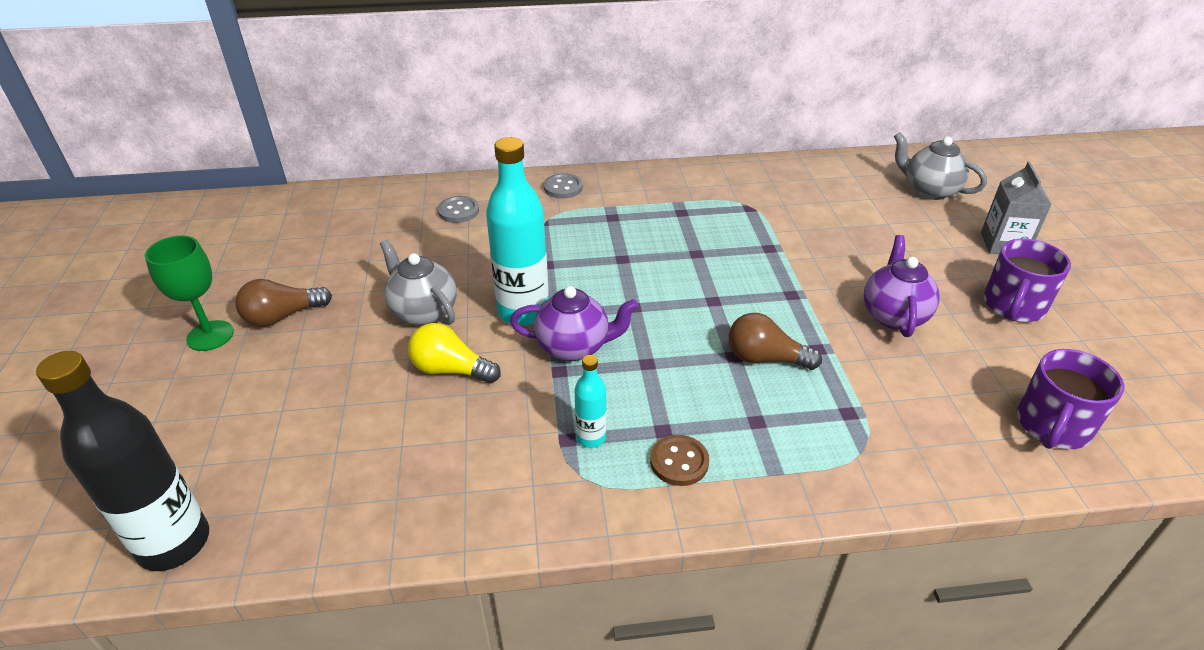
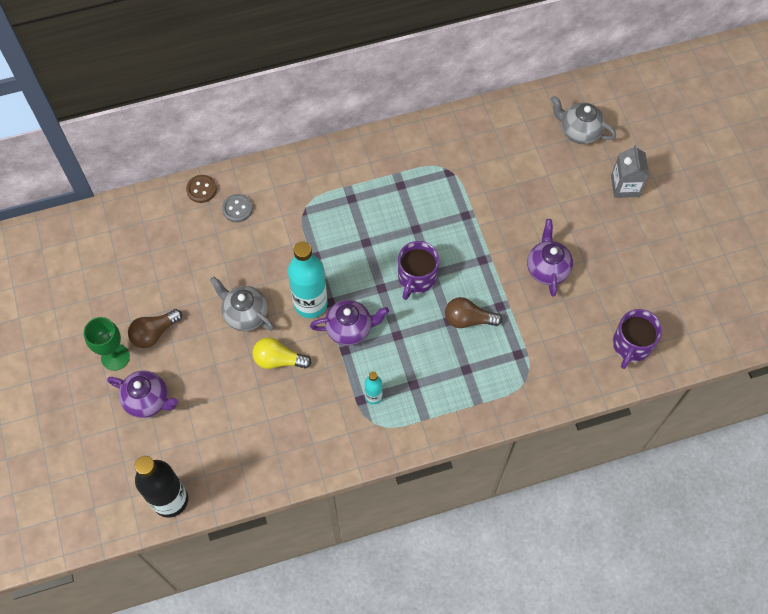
camera: 10 degrees left, 25 degrees up
grey button [543,173,583,199] -> none
brown button [650,435,709,486] -> brown button moved to [186,175,217,203]
purple mug [984,239,1071,322] -> purple mug moved to [398,241,439,300]
none -> purple teapot [107,371,179,418]

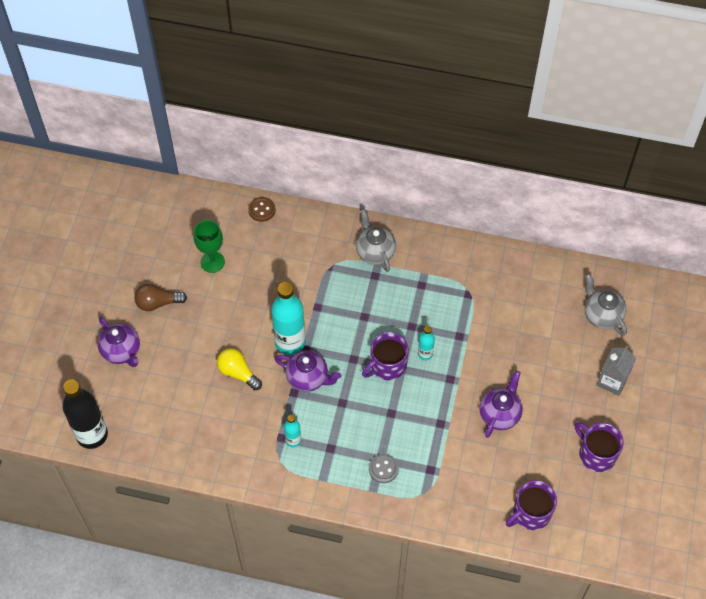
camera: 30 degrees right, 5 degrees down
green goblet [84,317,130,371] -> green goblet moved to [194,220,225,273]
grey teapot [210,277,274,331] -> grey teapot moved to [356,209,396,272]
grey button [222,194,253,222] -> grey button moved to [369,454,399,483]
brown light bulb [445,297,502,328] -> none
none -> turquoise bottle [418,326,435,360]
none -> purple mug [575,422,624,472]

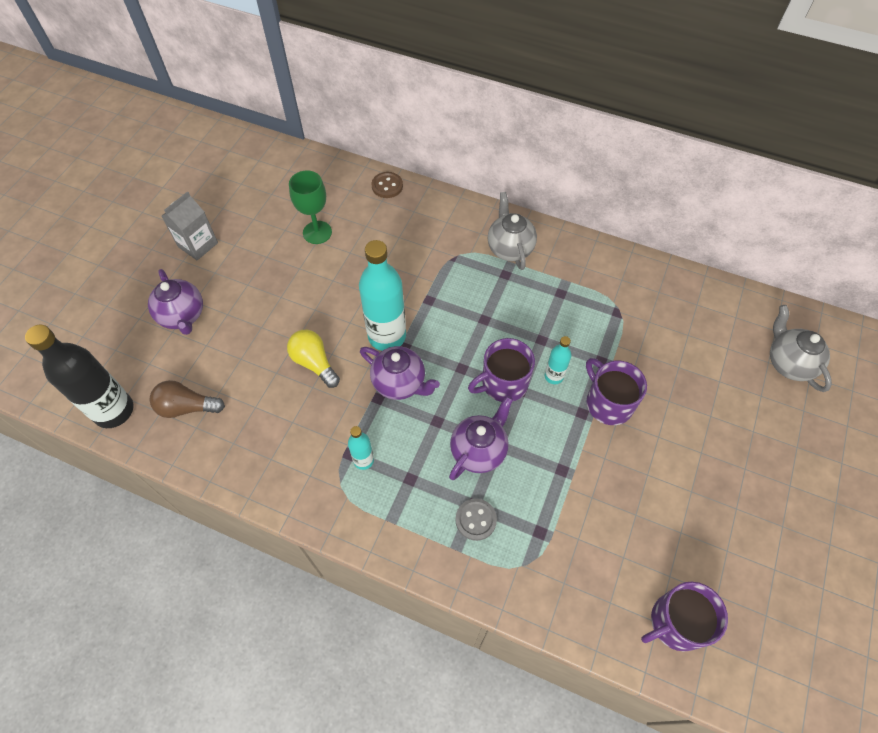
camera: 10 degrees right, 0 degrees up
brown light bulb [134,284,187,311] -> brown light bulb moved to [150,380,225,418]
purple teapot [480,371,523,438] -> purple teapot moved to [449,396,513,480]
purple mug [575,422,624,472] -> purple mug moved to [586,358,647,425]
grey carton [596,346,636,396] -> grey carton moved to [162,191,218,260]

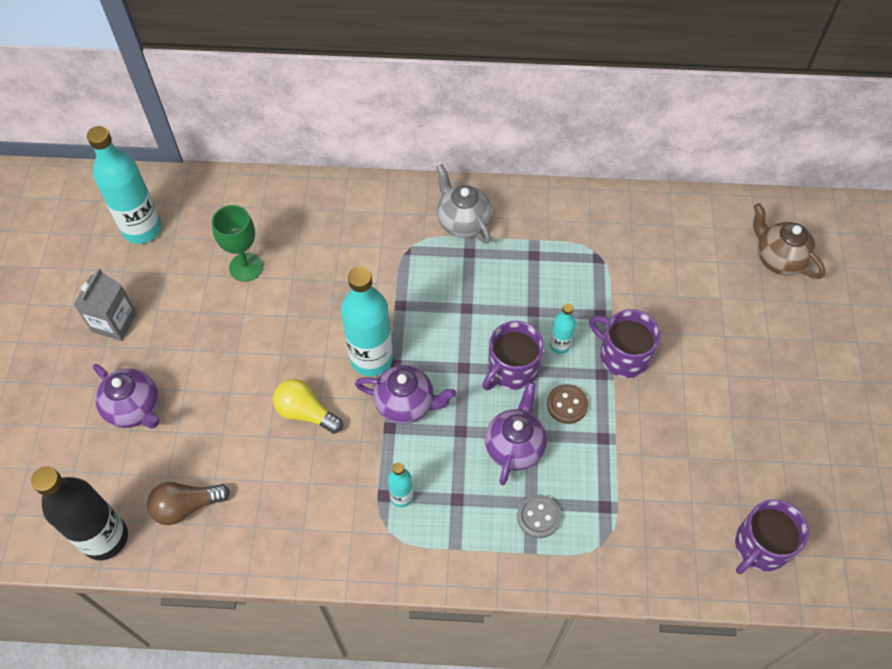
camera: 20 degrees left, 0 degrees up
brown button [371,172,403,198] -> brown button moved to [547,384,588,424]
grey teapot [770,305,832,392] -> brown teapot [753,203,826,279]
none -> turquoise bottle [87,126,162,244]

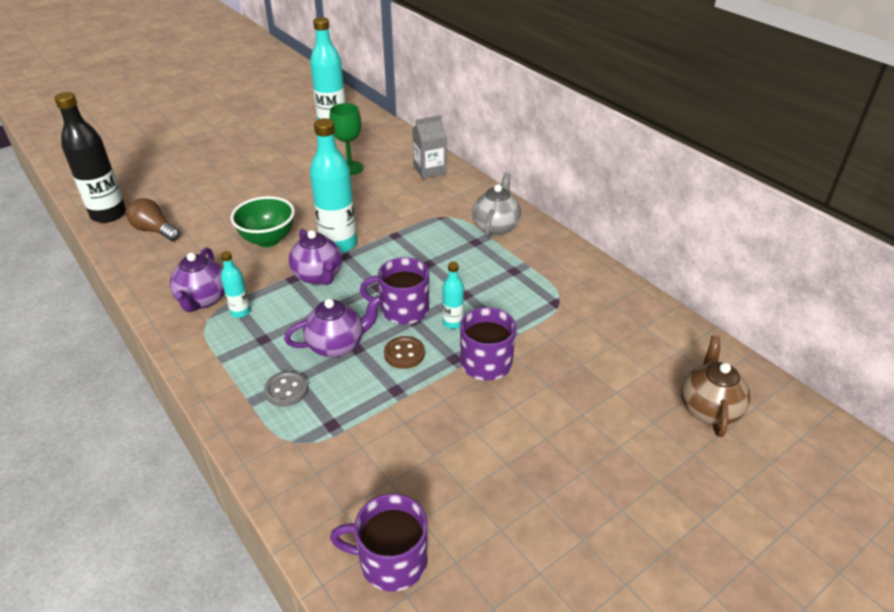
camera: 50 degrees right, 20 degrees down
grey carton [73,268,137,341] -> grey carton moved to [412,115,446,179]
purple teapot [93,364,159,428] -> purple teapot moved to [170,248,225,312]
yellow light bulb [273,379,343,434] -> green bowl [231,196,295,247]

